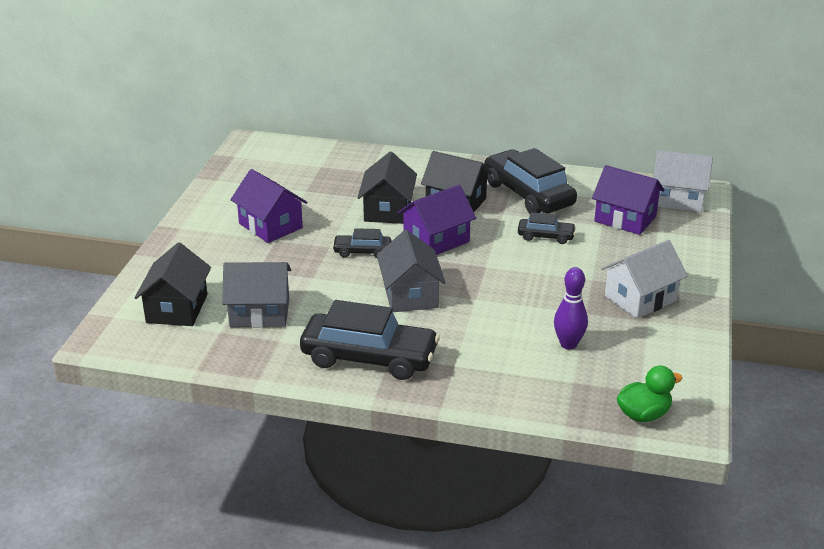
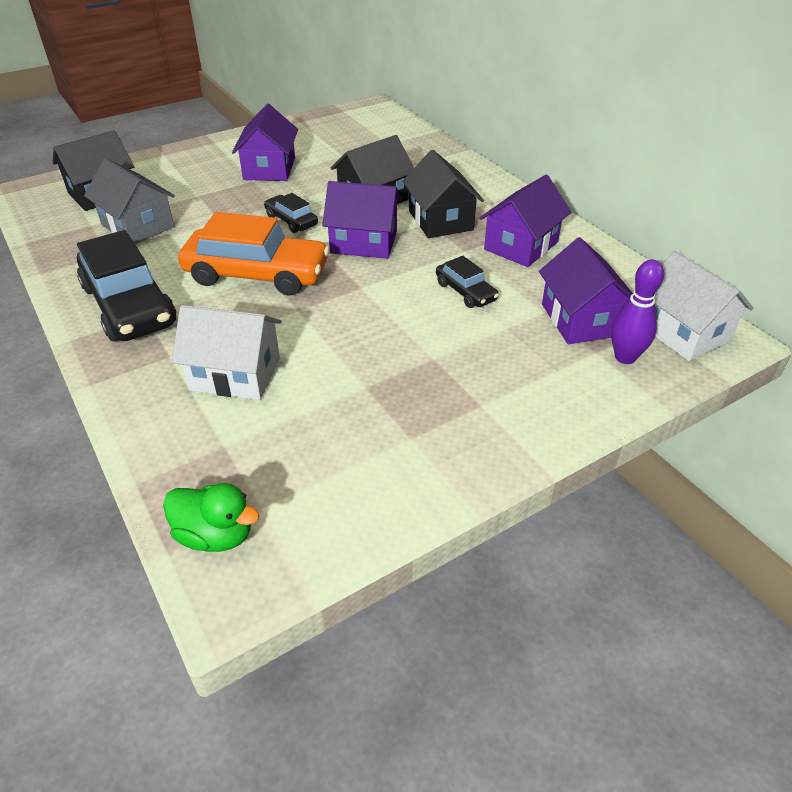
camera: 45 degrees right, 10 degrees up
grey house [377,230,446,312] -> orange car [178,212,330,296]
black car [484,148,577,214] -> purple house [480,175,571,267]
purple bowling pin [554,267,588,350] -> purple bowling pin moved to [611,259,664,364]
white house [601,240,688,319] -> white house moved to [172,305,282,400]

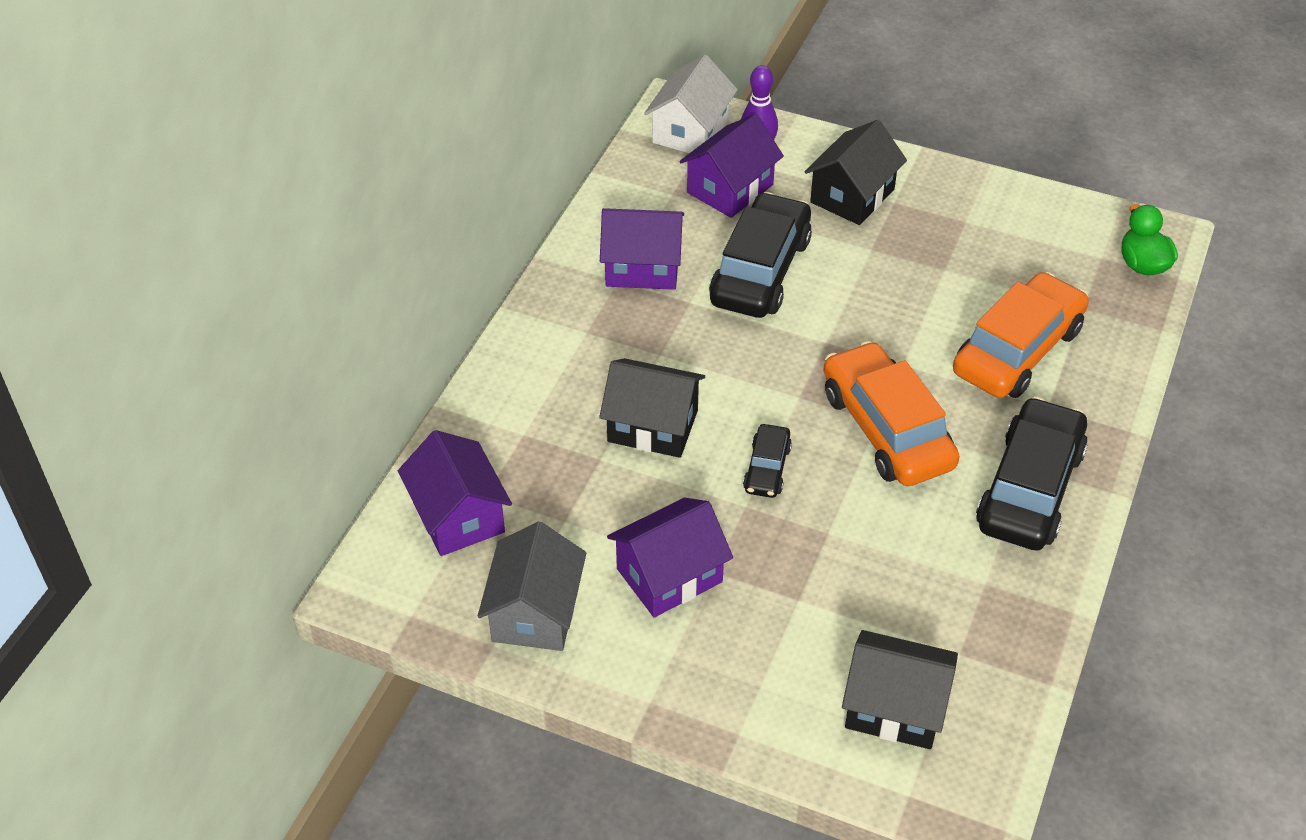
camera: 125 degrees left, 5 degrees up
grey house [84,158,175,244] -> grey house moved to [478,522,586,651]
white house [172,305,282,400] -> orange car [953,272,1089,398]
purple house [322,181,402,259] -> purple house moved to [398,430,512,556]
black house [402,150,484,238] -> black house moved to [804,120,907,225]
black car [436,256,499,308] -> black car [709,192,812,318], size x2.03

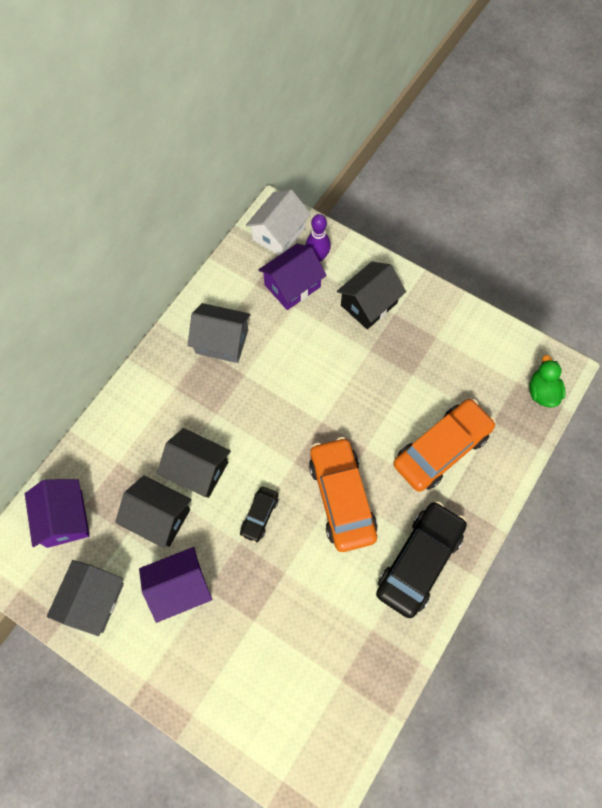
camera: 10 degrees right, 20 degrees up
purple house [600,208,684,290] -> grey house [188,303,251,363]
black car [709,192,812,318] -> none
black house [842,630,958,749] -> black house moved to [115,475,192,548]

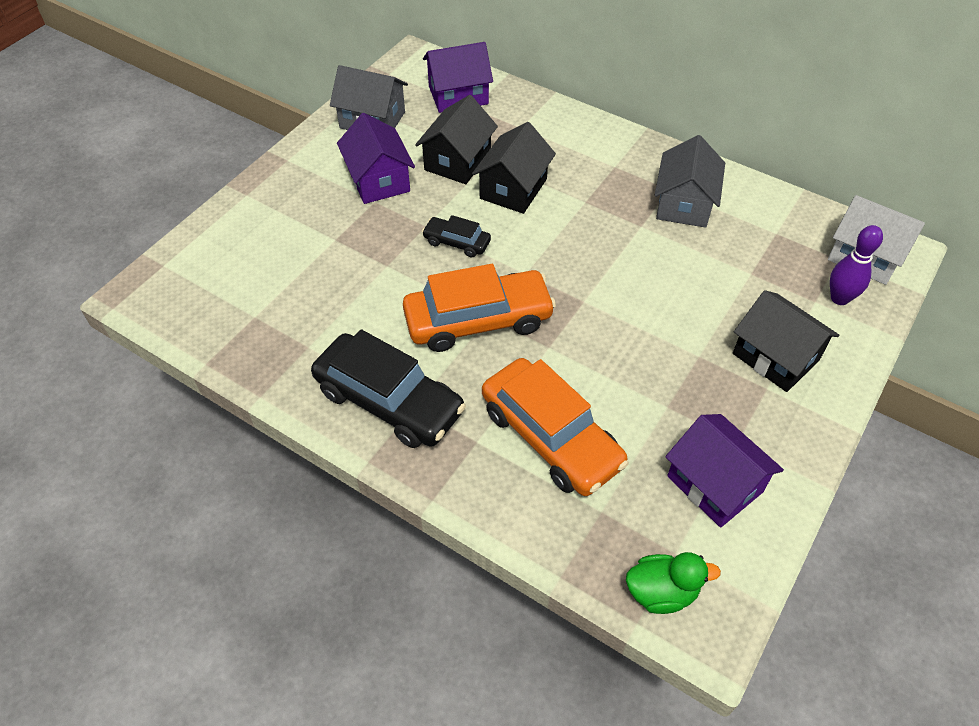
camera: 90 degrees right, 15 degrees down
purple house [258,244,327,310] -> purple house moved to [665,414,784,528]

